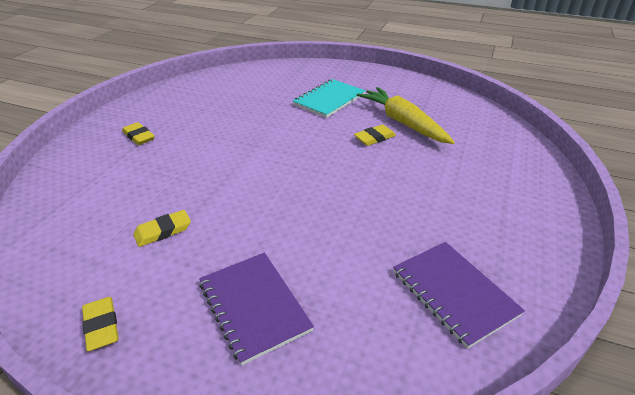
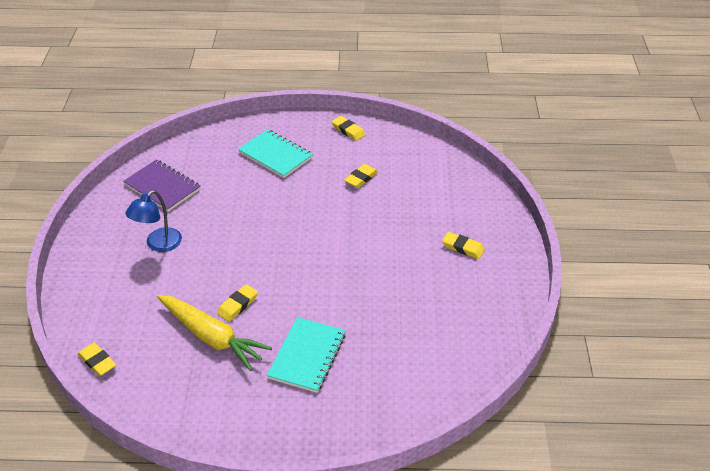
camera: 160 degrees right, 5 degrees up
purple notebook [199,253,314,365] -> turquoise notebook [238,129,313,178]
none -> yellow eraser [78,343,116,376]
none -> blue lamp [125,190,182,252]

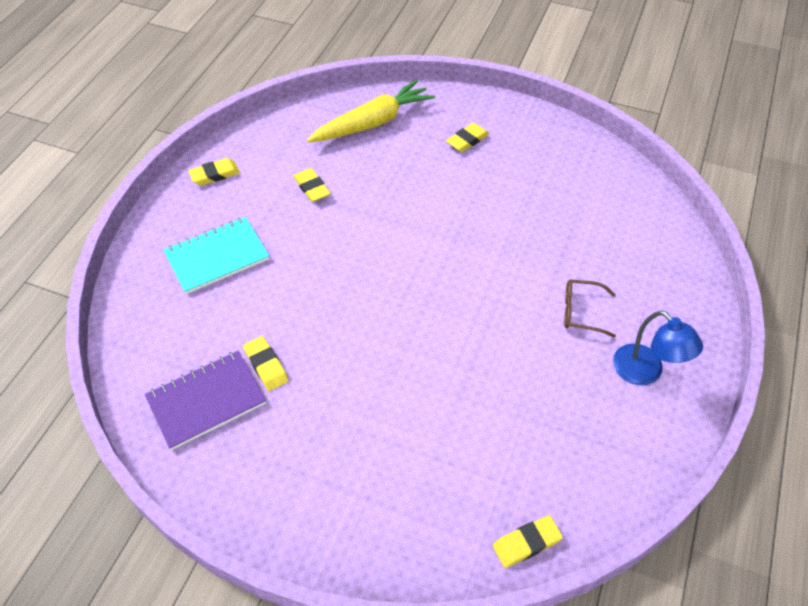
camera: 70 degrees left, 10 degrees up
blue lamp [125,190,182,252] -> blue lamp moved to [613,310,703,385]
yellow carrot [157,295,272,371] -> yellow carrot moved to [307,80,435,143]
yellow eraser [217,284,258,322] -> yellow eraser moved to [243,336,289,391]
turquoise notebook [267,317,346,393] -> brown glasses [564,280,616,338]

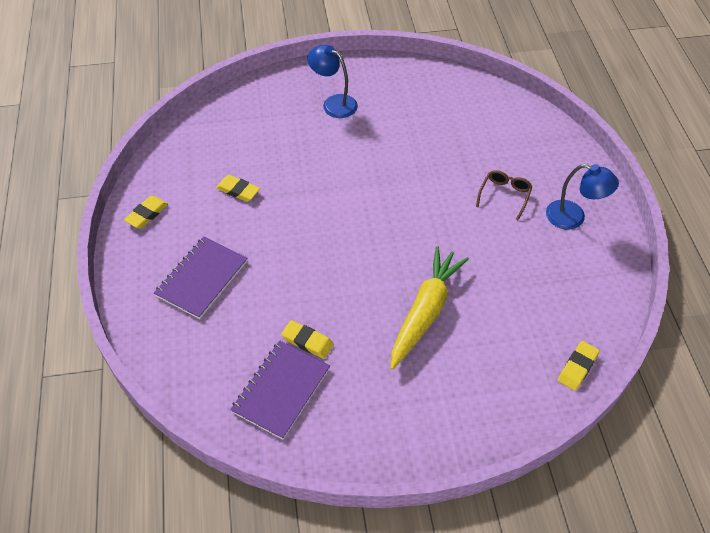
camera: 30 degrees left, 0 degrees up
turquoise notebook [163,217,269,294] -> purple notebook [154,236,248,319]
yellow carrot [307,80,435,143] -> yellow carrot moved to [391,246,469,370]
yellow eraser [446,123,489,152] -> blue lamp [307,45,358,118]
brown glasses [564,280,616,338] -> brown glasses turned 135 degrees clockwise [476,170,532,220]

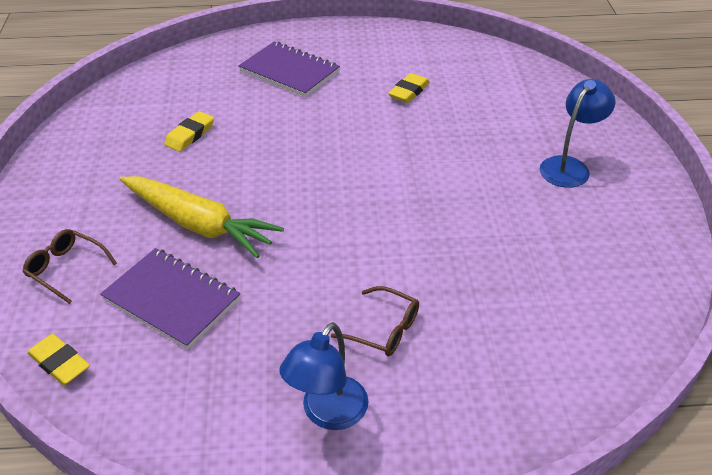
camera: 95 degrees right, 10 degrees down
yellow eraser [124,196,168,228] -> none
purple notebook [230,341,330,440] -> purple notebook moved to [100,248,240,349]
none -> brown glasses [22,229,117,304]

